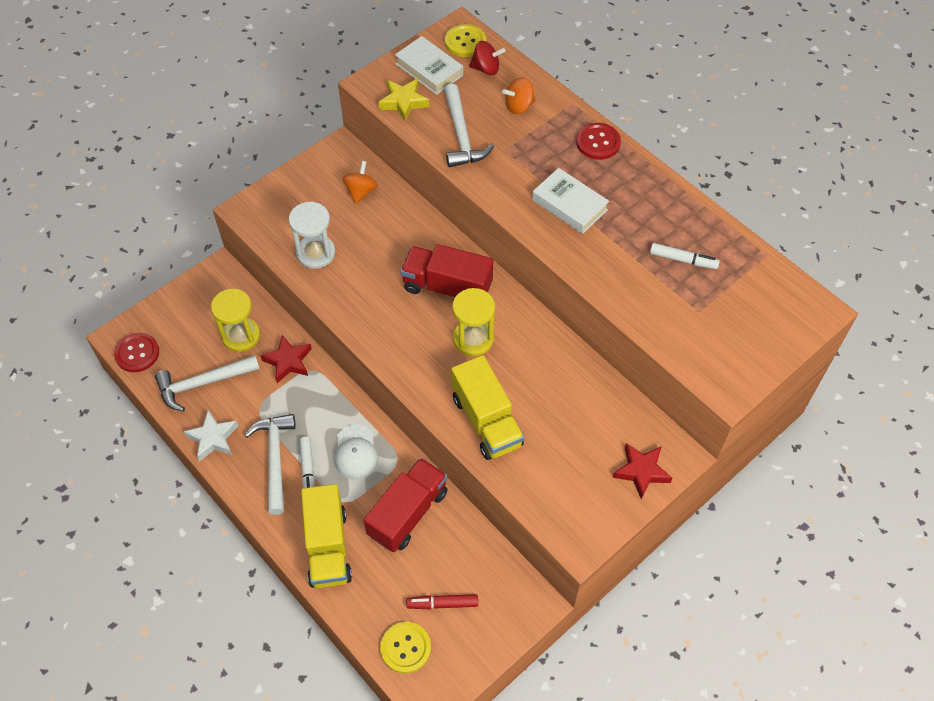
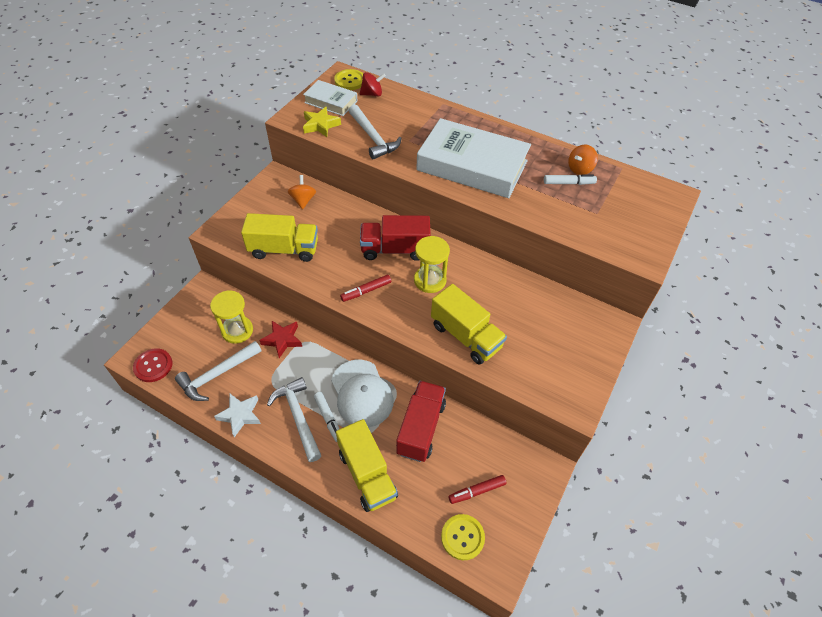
camera: 20 degrees left, 5 degrees down
white hourglass [289,202,335,269] -> yellow truck [241,213,318,262]
white cap [334,424,379,480] -> white cap [331,360,394,427], size x1.55
orange spinning top [502,77,536,114] -> orange spinning top moved to [568,145,598,175]
white book [532,168,609,234] -> white book [416,118,531,198], size x1.96
red button [576,123,621,160] -> none
red star [613,443,672,499] -> none
none -> red marker [340,275,391,302]

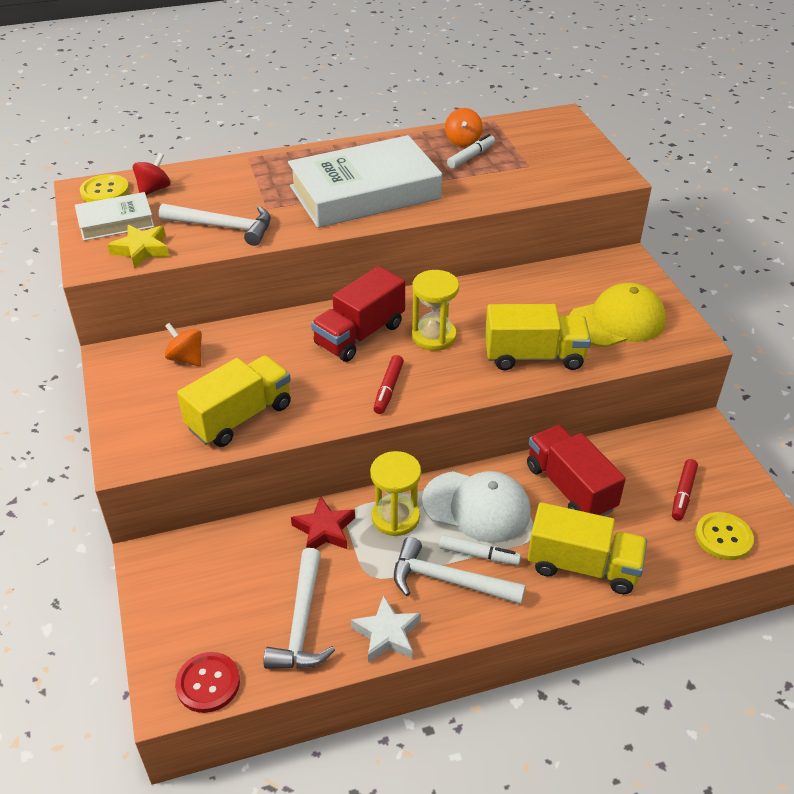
camera: 45 degrees left, 10 degrees down
yellow hourglass [210,290,253,344] -> yellow hourglass moved to [370,451,421,536]
none -> yellow cap [569,283,666,347]

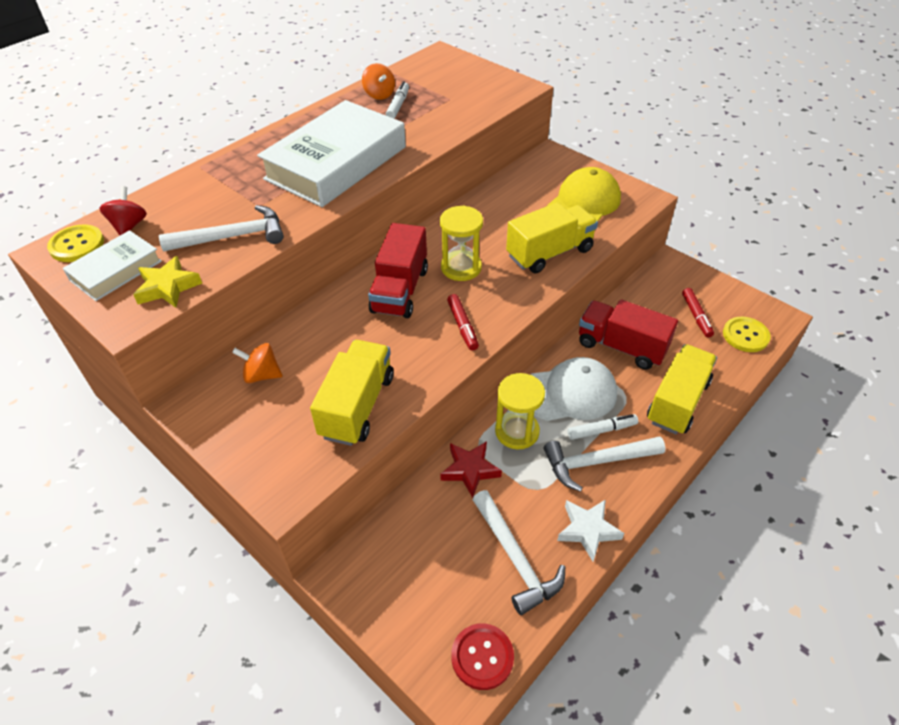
camera: 30 degrees left, 5 degrees up
yellow truck [528,502,647,594] -> yellow truck turned 45 degrees counterclockwise [647,344,717,434]

